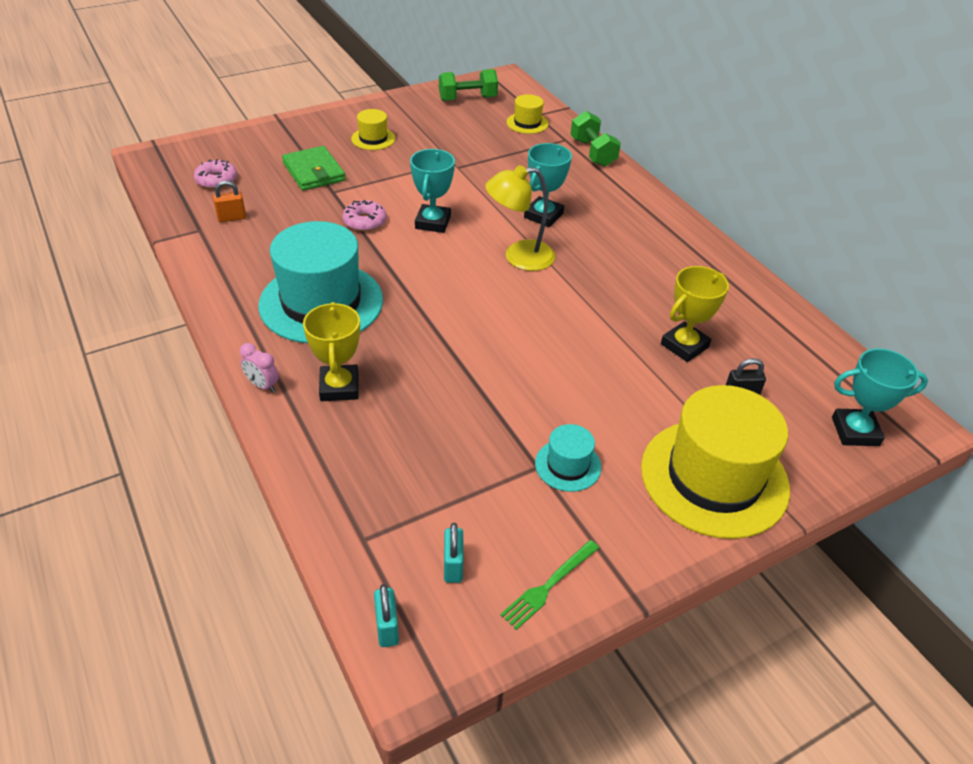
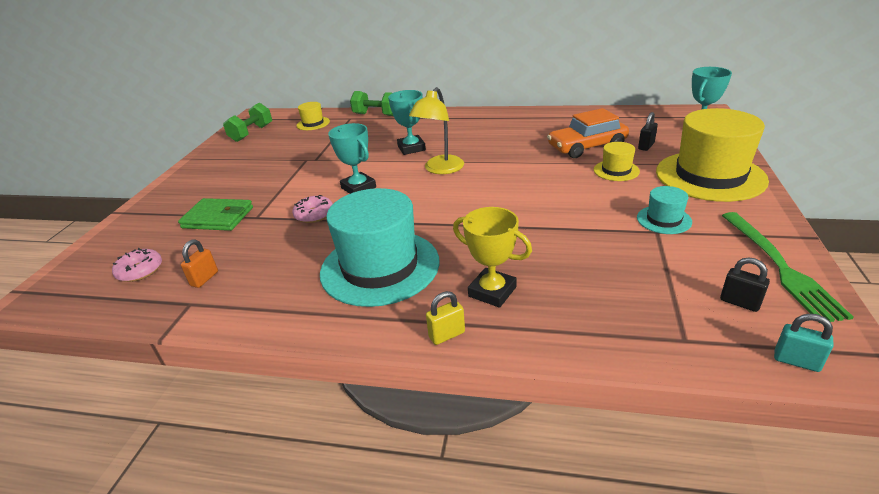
camera: 45 degrees left, 10 degrees down
pink clock [240,343,279,393] -> yellow padlock [426,291,465,345]
yellow hat [351,109,395,150] -> yellow hat moved to [594,142,640,181]
turquoise padlock [444,523,463,583] -> black padlock [720,257,770,312]
green fork [500,540,599,630] -> green fork [722,212,853,323], size x1.70
yellow trophy [661,266,729,362] -> orange car [547,108,629,158]

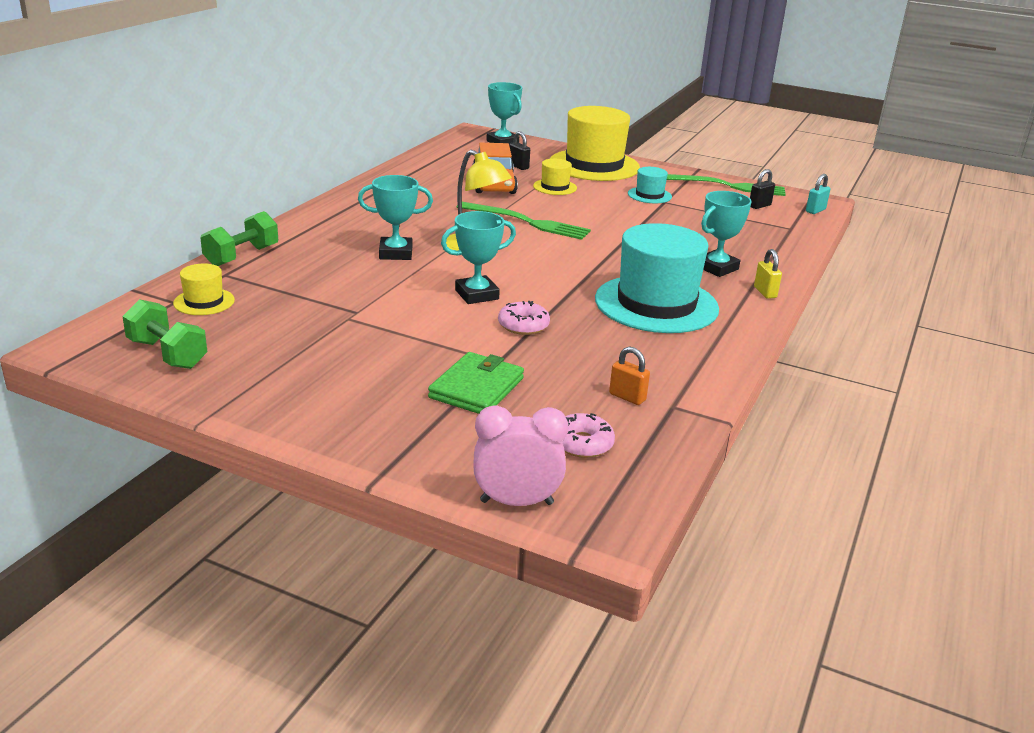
camera: 80 degrees left, 5 degrees down
yellow trophy [453,207,532,308] -> turquoise trophy [701,191,752,277]
none -> green fork [457,202,591,240]
none -> pink clock [473,405,569,506]

